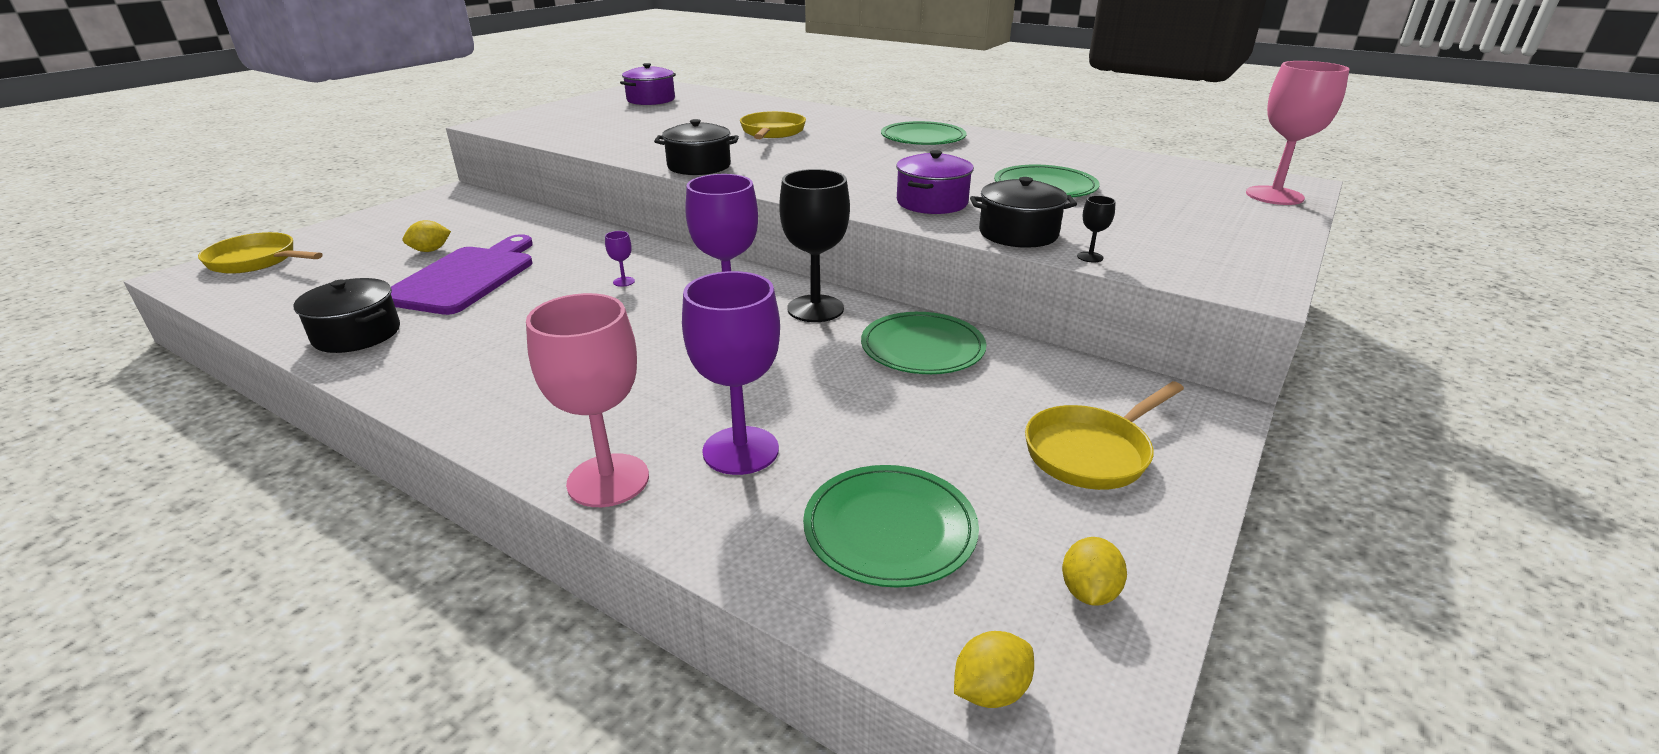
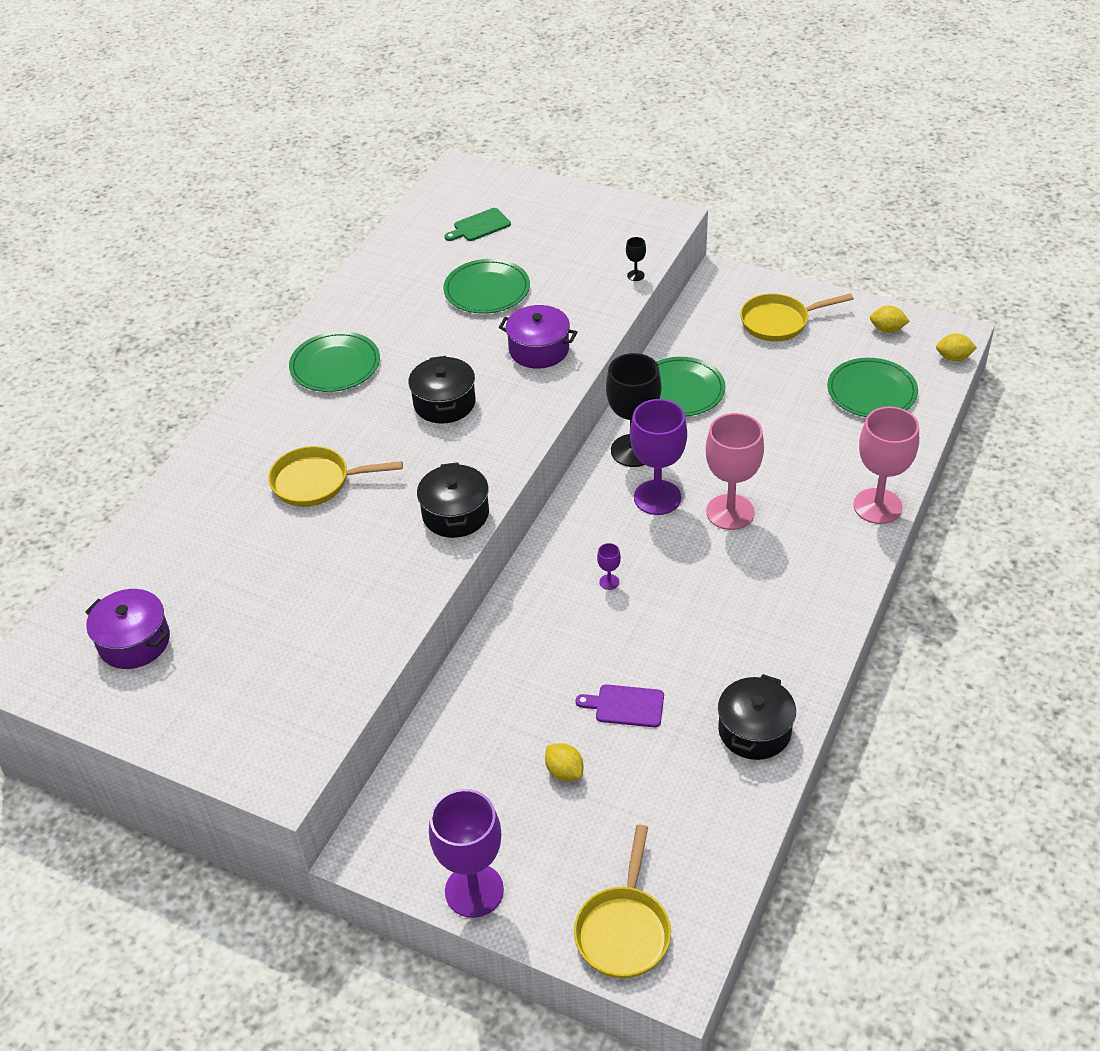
camera: 95 degrees left, 15 degrees up
purple cutting board [391,234,533,315] -> purple cutting board [576,684,664,727], size x0.49
purple goblet [682,271,780,475] -> purple goblet moved to [429,789,504,918]
yellow lemon [954,631,1034,708] -> yellow lemon turned 45 degrees counterclockwise [936,333,977,361]
black pot [970,177,1077,248] -> black pot moved to [409,356,476,424]
yellow pan [1025,381,1184,490] -> yellow pan turned 120 degrees clockwise [740,293,853,342]
pink goblet [1246,61,1350,205] -> pink goblet moved to [706,413,764,530]
none -> green cutting board [445,208,511,241]

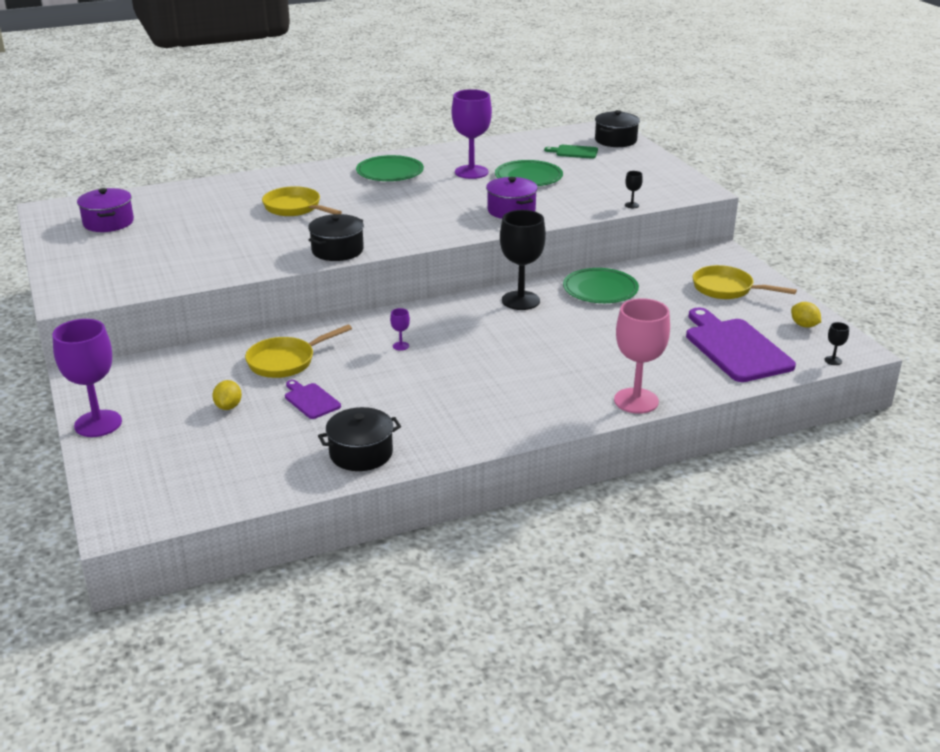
camera: 40 degrees right, 15 degrees down
black pot [409,356,476,424] -> black pot moved to [595,110,640,147]
yellow pan [574,825,671,979] -> yellow pan moved to [245,325,352,378]
purple goblet [630,399,687,515] -> purple goblet moved to [452,89,492,179]
pink goblet [706,413,764,530] -> none
green plate [827,358,918,417] -> purple cutting board [686,308,796,382]
yellow lemon [936,333,977,361] -> black goblet [824,322,849,365]

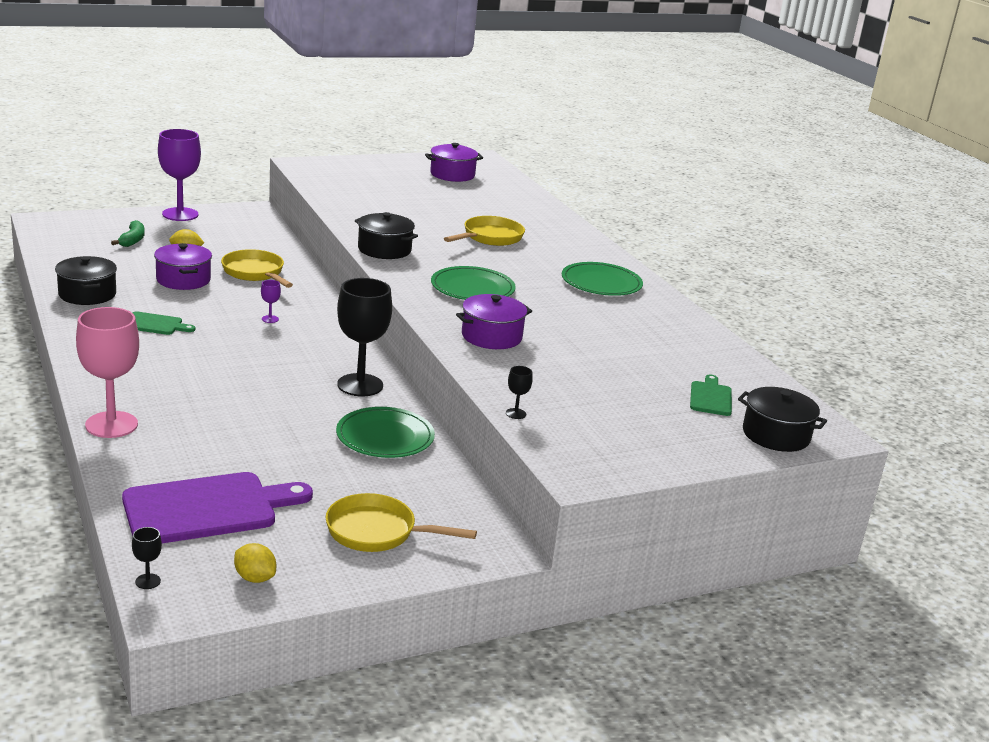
camera: 85 degrees right, 5 degrees down
purple cutting board [285,380,341,419] -> purple pot [154,243,212,290]
purple goblet [452,89,492,179] -> none
green plate [495,160,563,186] -> green plate moved to [431,266,516,300]
yellow pan [693,265,797,299] -> yellow pan turned 105 degrees counterclockwise [326,493,477,552]
yellow lemon [791,302,821,328] -> yellow lemon turned 75 degrees clockwise [234,543,276,583]
none -> green banana [111,220,145,247]
none -> green cutting board [132,311,195,335]

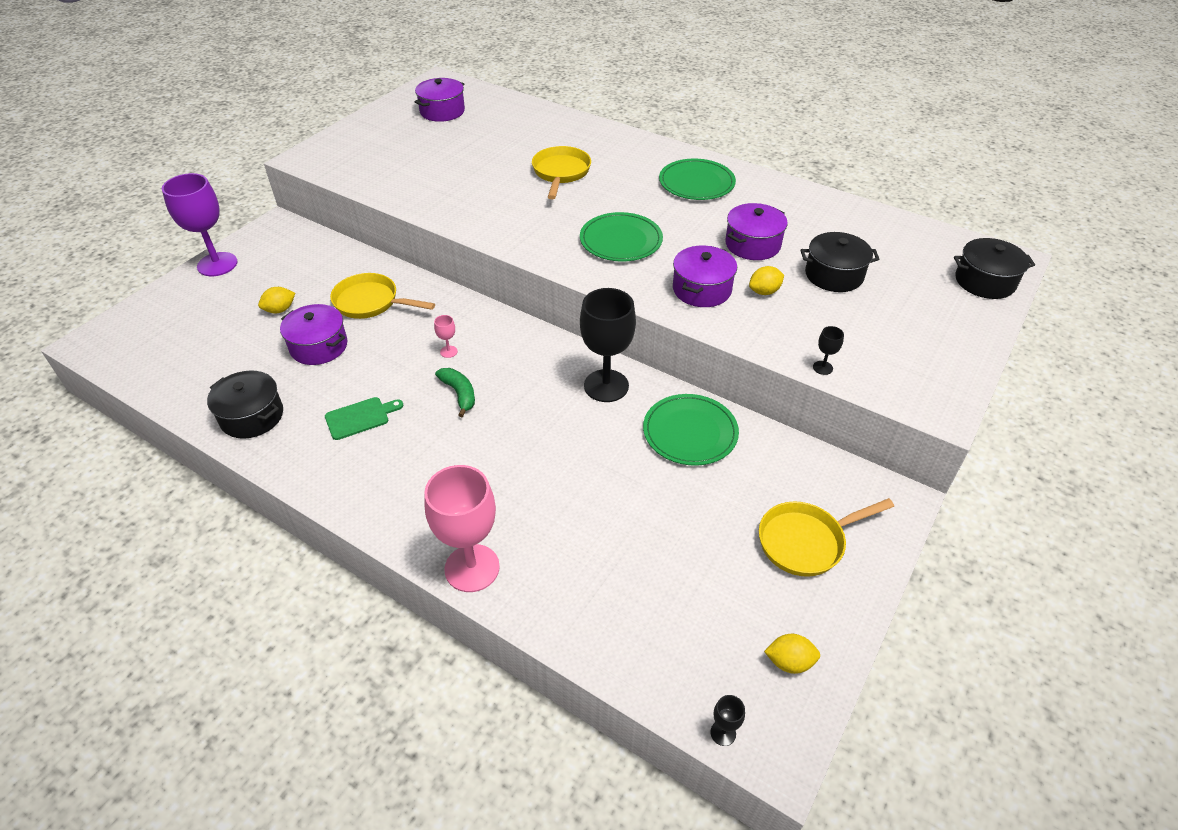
camera: 30 degrees left, 20 degrees up
green banana [111,220,145,247] -> green banana moved to [435,368,475,417]
purple cutting board [122,472,313,543] -> none
purple goblet [261,280,281,323] -> pink goblet [434,315,458,358]
black pot [355,212,418,259] -> black pot moved to [801,232,879,292]
green cutting board [690,374,732,416] -> none
none -> purple pot [725,203,788,260]
none -> yellow lemon [749,266,784,295]

